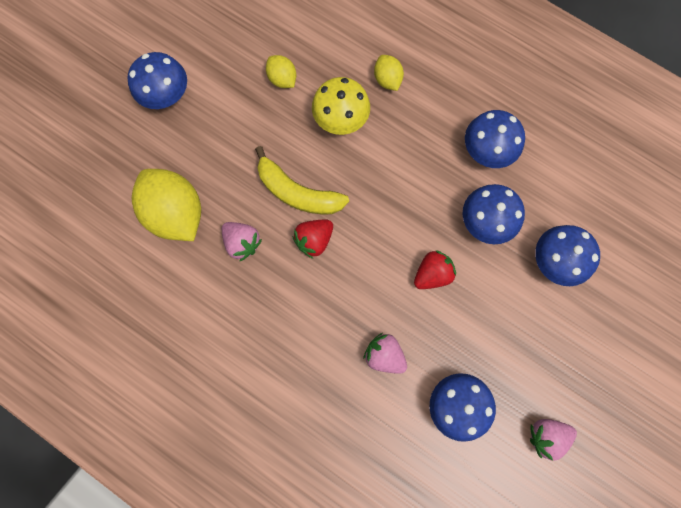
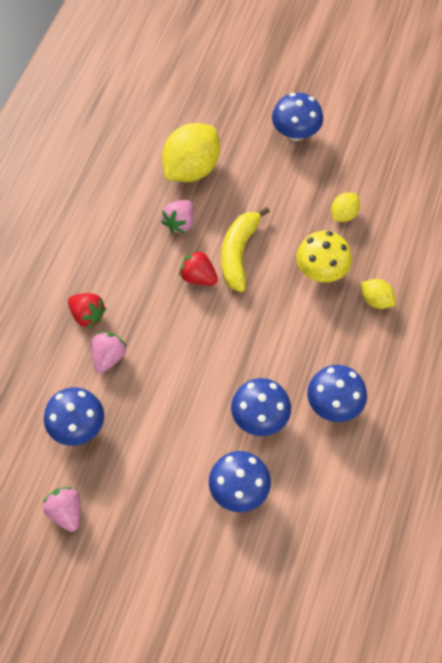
camera: 75 degrees right, 15 degrees down
yellow lemon [374,55,404,91] -> yellow lemon turned 75 degrees clockwise [361,279,396,309]
red strawberry [414,250,456,289] -> red strawberry moved to [68,293,106,328]

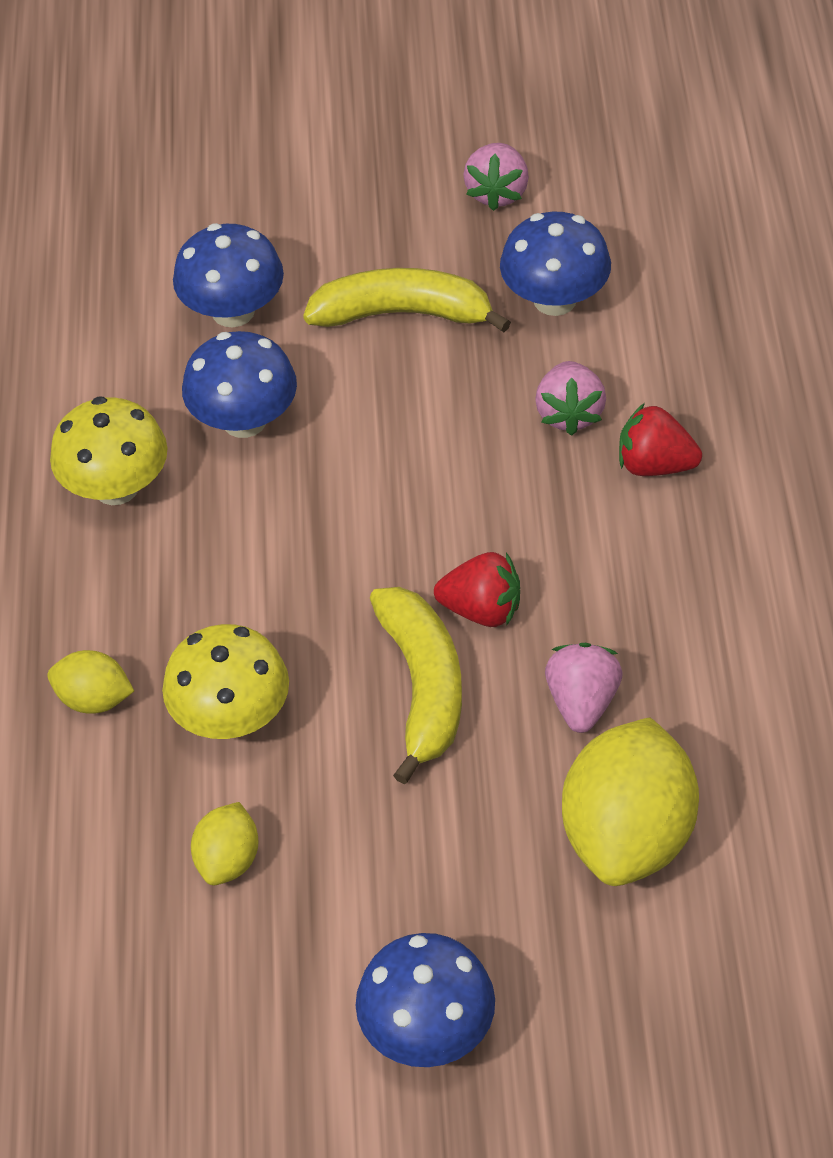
camera: 160 degrees right, 10 degrees down
pink strawberry [43,487,80,532] -> pink strawberry turned 60 degrees clockwise [463,143,529,211]
blue mushroom [307,365,367,422] -> yellow mushroom [50,396,168,505]
none -> yellow banana [303,268,511,332]

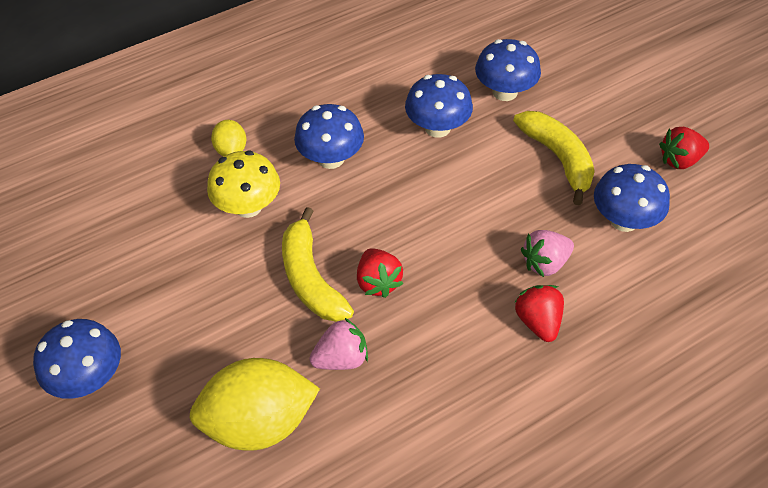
camera: 60 degrees right, 0 degrees up
yellow mushroom [50,396,168,505] -> none
yellow lemon [191,802,258,885] -> none
yellow banana [370,587,462,784] -> yellow banana turned 105 degrees clockwise [282,207,354,322]
pink strawberry [463,143,529,211] -> red strawberry [659,127,709,169]
none -> blue mushroom [294,104,364,169]

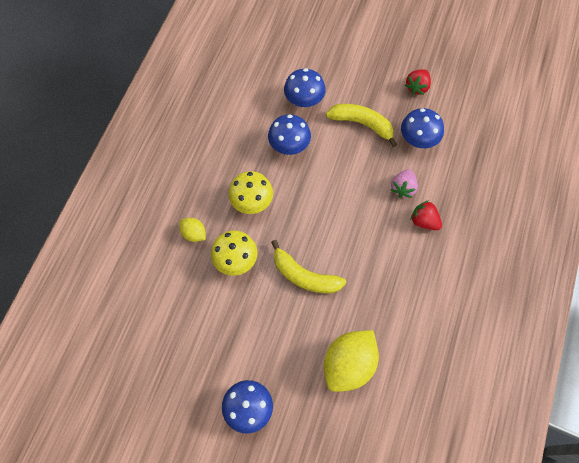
camera: 40 degrees left, 15 degrees up
blue mushroom [294,104,364,169] -> yellow mushroom [228,171,273,214]
pink strawberry [309,318,368,370] -> none
red strawberry [357,248,403,298] -> none

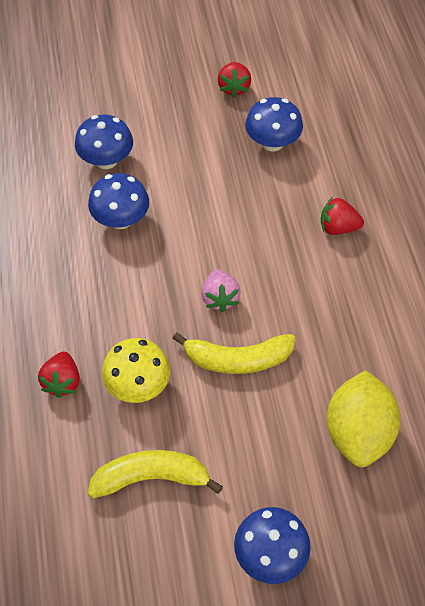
camera: 30 degrees left, 10 degrees down
yellow lemon [179,218,206,242] -> red strawberry [38,352,80,398]
yellow mushroom [228,171,273,214] -> none
yellow banana [326,104,397,147] -> yellow banana moved to [88,450,223,498]
pink strawberry [391,169,418,198] -> pink strawberry moved to [201,269,241,312]

